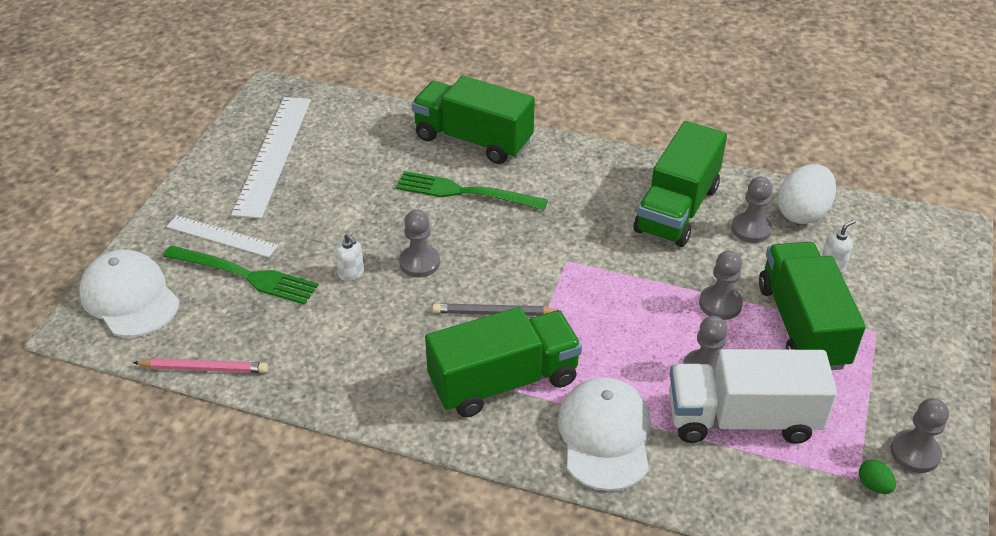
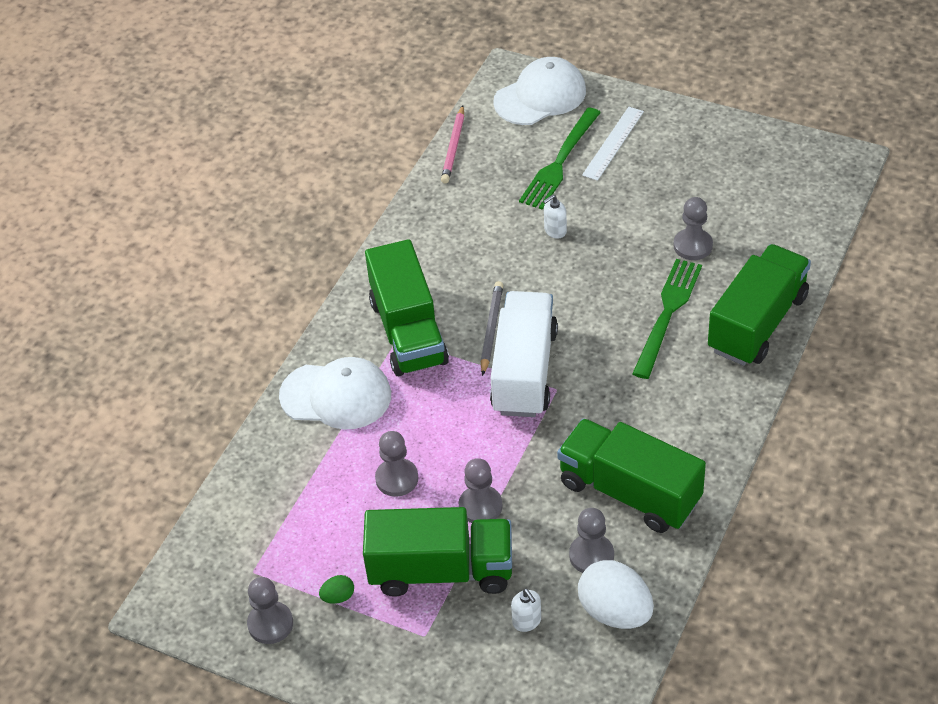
camera: 100 degrees right, 5 degrees up
white ruler [231,97,311,219] -> none
grey pawn [399,210,440,277] -> grey pawn moved to [673,197,713,260]
white truck [669,349,837,444] -> white truck moved to [490,291,558,417]
green egg [859,459,896,494] -> green egg moved to [319,575,354,604]

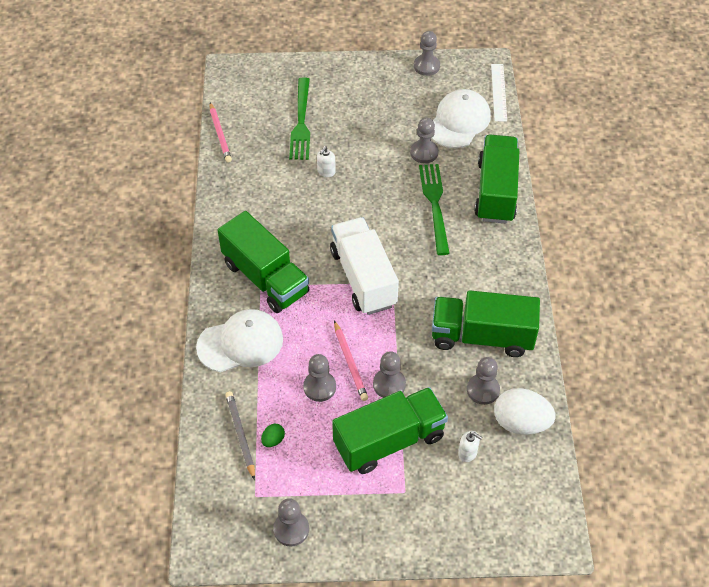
camera: 30 degrees left, 5 degrees up
green egg [319,575,354,604] -> green egg moved to [261,424,285,447]
grey pencil [481,281,503,376] -> grey pencil moved to [226,391,255,480]
white cap [493,57,586,125] -> white cap moved to [431,89,491,148]
white ruler [582,107,644,181] -> white ruler moved to [491,64,507,122]
none -> pink pencil [334,320,368,401]
none -> grey pawn [414,31,440,76]

